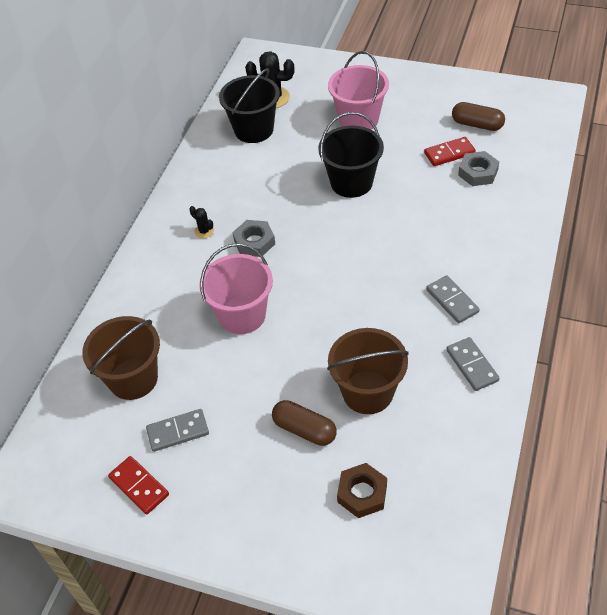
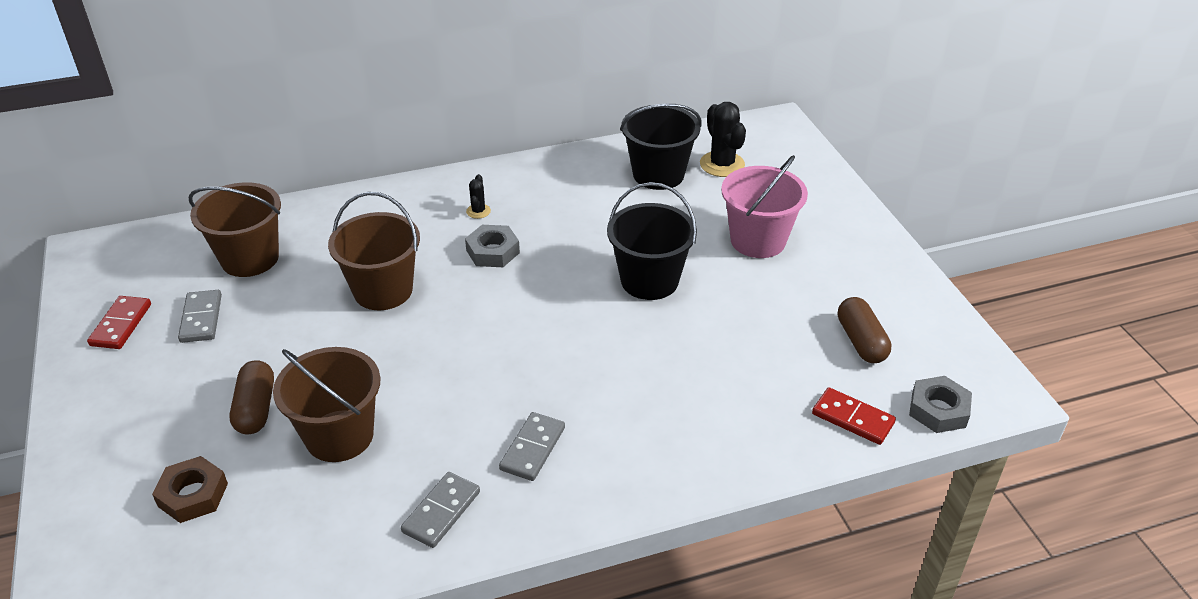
camera: 50 degrees right, 10 degrees down
grey domino [146,409,209,452] -> grey domino turned 45 degrees clockwise [178,290,222,343]
pink bucket [199,243,273,334] -> brown bucket [328,192,420,310]
red domino [424,137,476,166] -> red domino moved to [812,387,896,445]
grey nut [458,151,499,186] -> grey nut moved to [909,376,972,433]

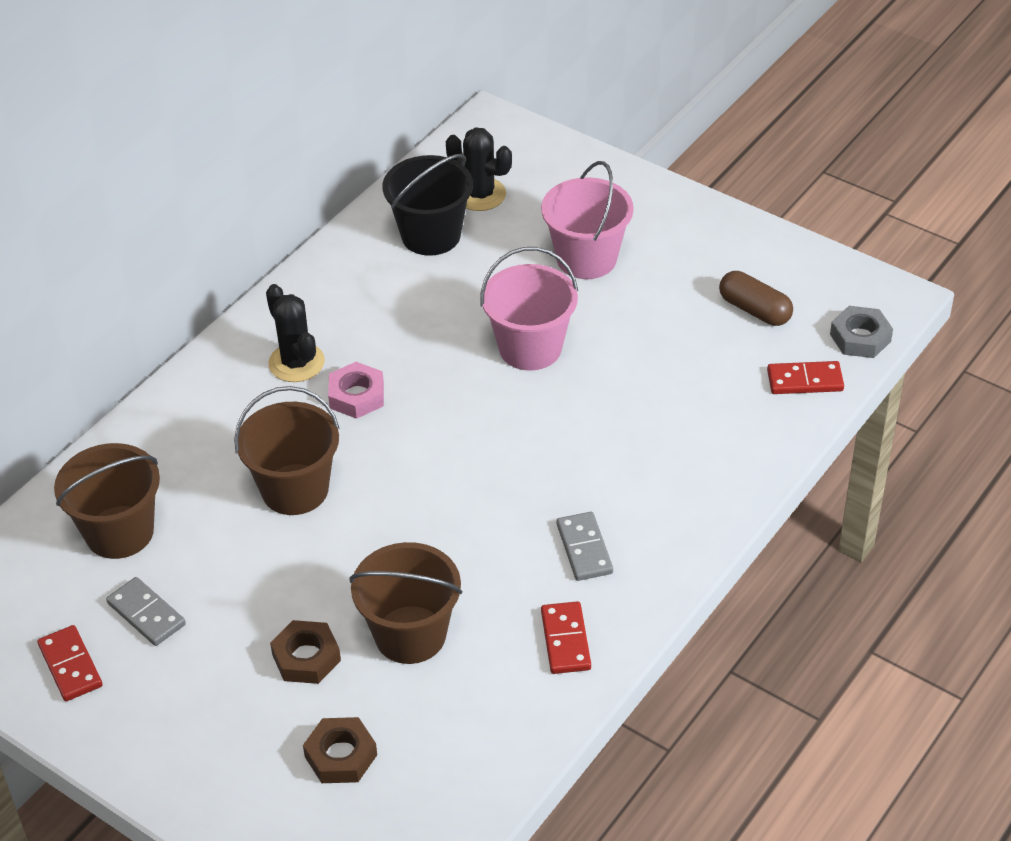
camera: 35 degrees left, 5 degrees up
brown capsule [230,360,274,435] -> brown nut [270,620,341,684]
grey domino [401,472,480,548] -> red domino [541,601,591,674]
grey nut [465,225,520,267] -> pink nut [328,362,384,419]
black cactus [466,174,491,219] -> black cactus [266,284,325,382], size x1.94
black bucket [607,182,697,300] -> pink bucket [480,247,578,371]

